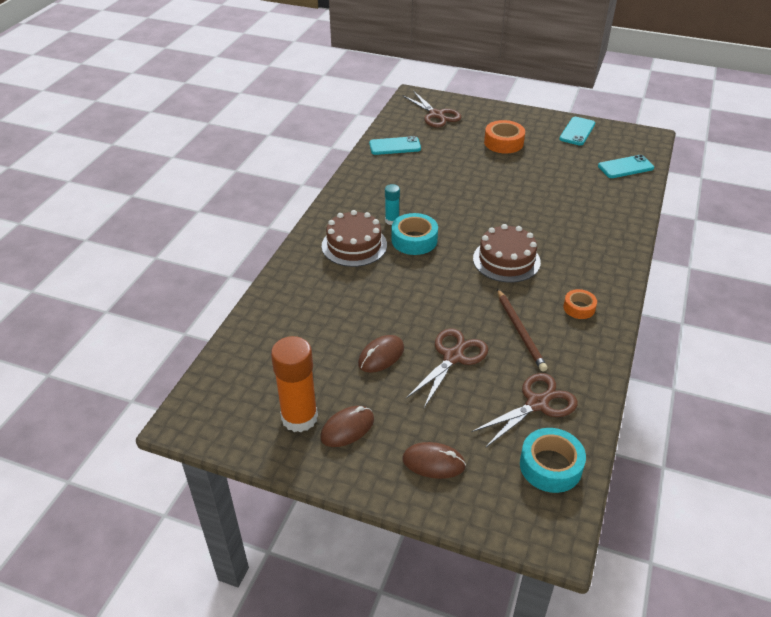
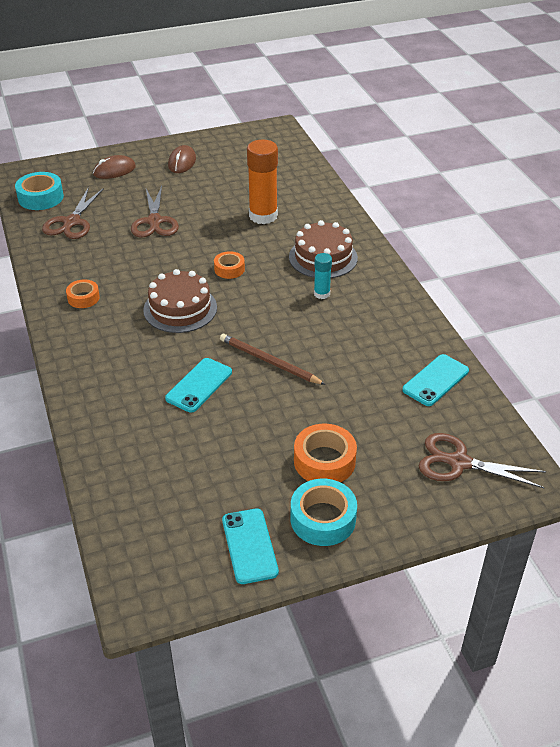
camera: 140 degrees right, 0 degrees up
orange glue stick [271,336,318,432] -> orange glue stick moved to [247,140,278,224]
brown mouse [358,335,404,373] -> none
turquoise tape [392,213,438,255] -> turquoise tape moved to [291,479,357,546]
brown pencil [497,289,548,372] -> brown pencil moved to [220,334,326,385]
turquoise phone [598,155,654,178] -> turquoise phone moved to [165,358,232,413]
none -> orange tape [214,251,245,279]

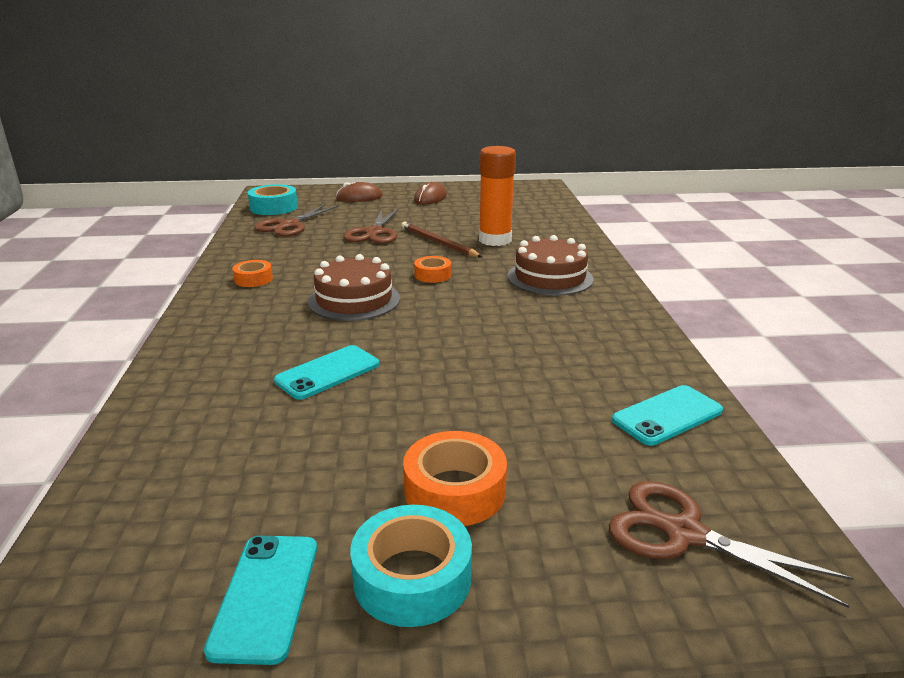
camera: 15 degrees right, 15 degrees down
brown pencil [220,334,326,385] -> brown pencil moved to [401,222,482,257]
turquoise glue stick [314,253,332,299] -> none

